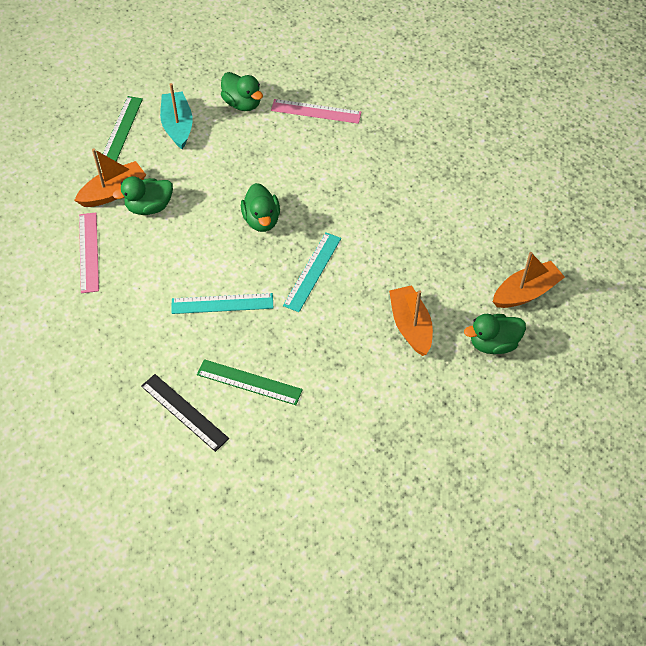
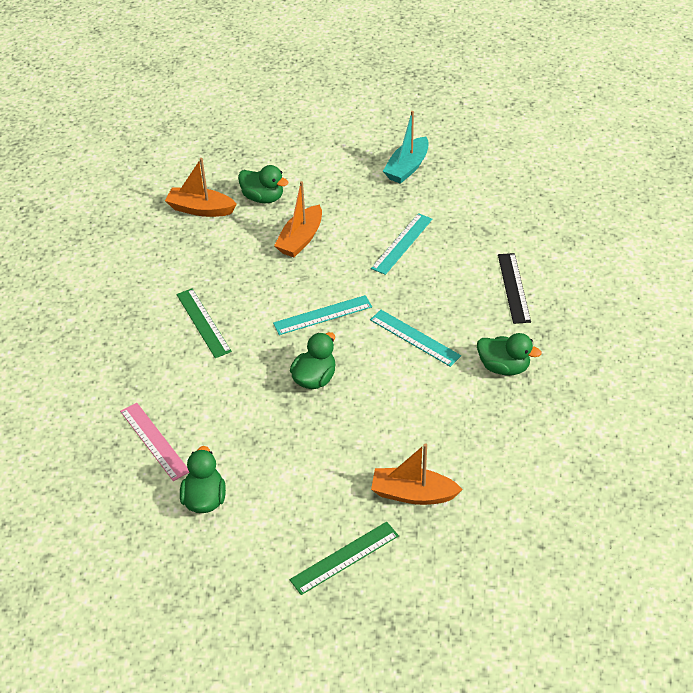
camera: 135 degrees left, 10 degrees down
pink ruler [79,212,99,293] -> none
green duck [113,176,173,215] -> green duck moved to [477,333,542,375]
turquoise boat [160,83,193,149] -> turquoise boat moved to [383,111,429,184]
green ruler [197,359,303,405] -> green ruler moved to [176,288,232,358]
none -> turquoise ruler [371,213,433,275]

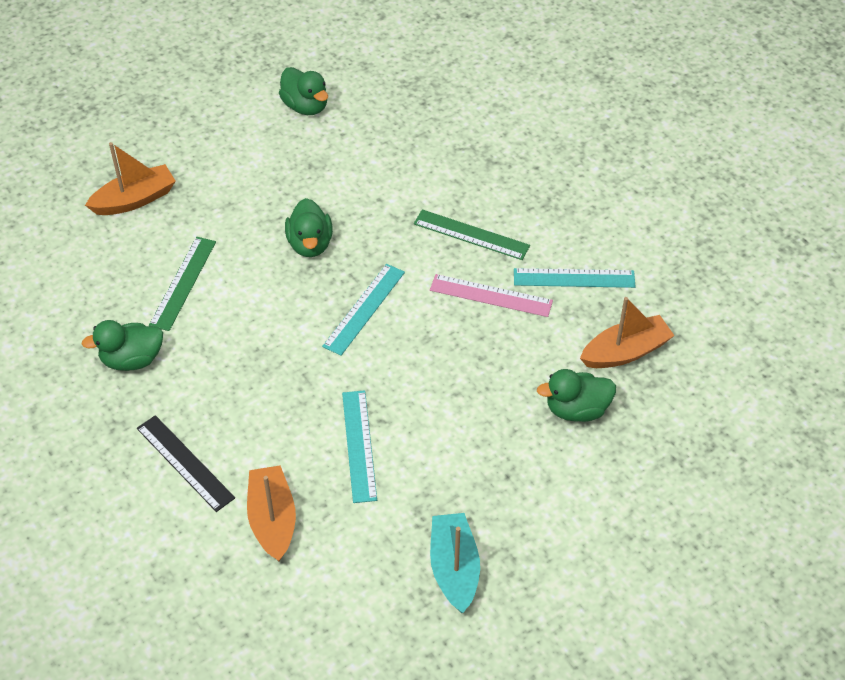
camera: 140 degrees right, 5 degrees up
pink ruler [120,403,189,481] -> pink ruler moved to [430,274,553,317]
orange boat [274,181,322,257] -> orange boat moved to [247,465,296,561]
green ruler [289,522,399,595] -> green ruler moved to [149,237,216,331]
turquoise ruler [370,310,461,367] -> turquoise ruler moved to [514,268,636,288]

